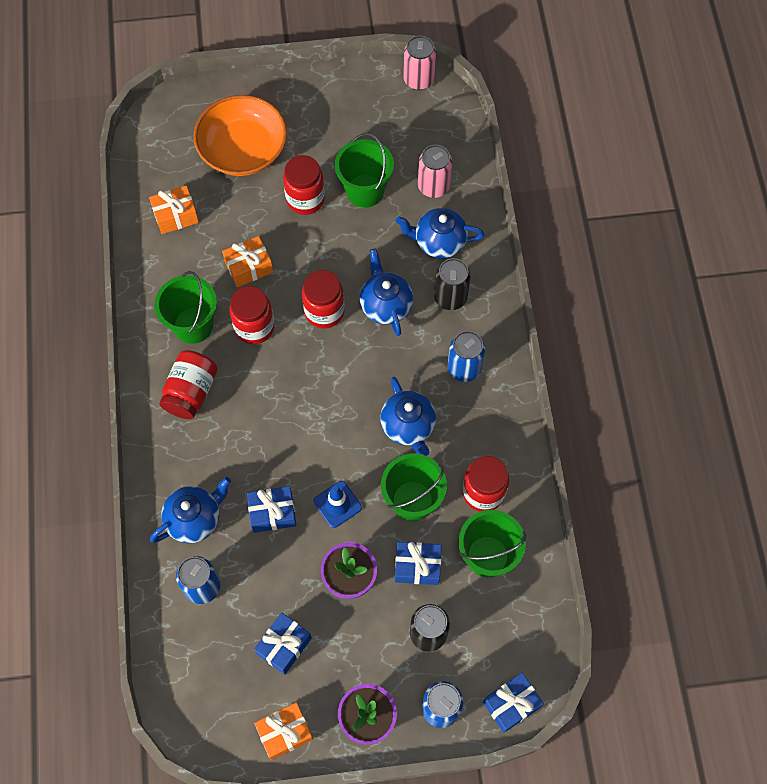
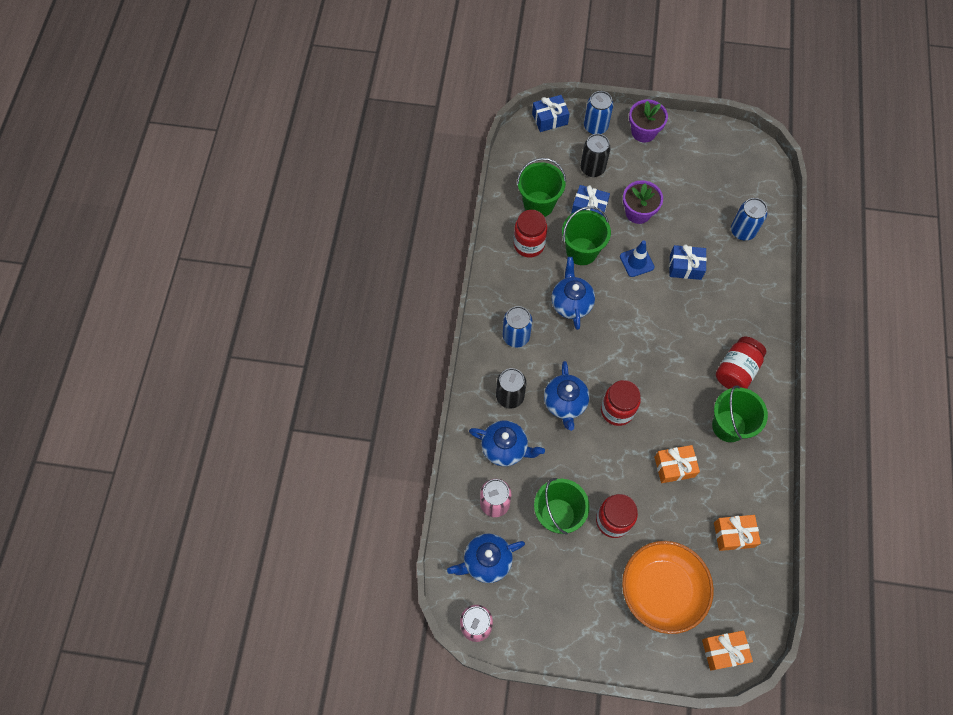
camera: 165 degrees left, 0 degrees up
blue teapot [150,477,231,543] -> blue teapot moved to [447,533,525,583]
red jar [229,286,274,344] -> none
blue gift [254,613,312,675] -> none
orange gift [254,702,313,760] -> orange gift moved to [702,630,753,671]

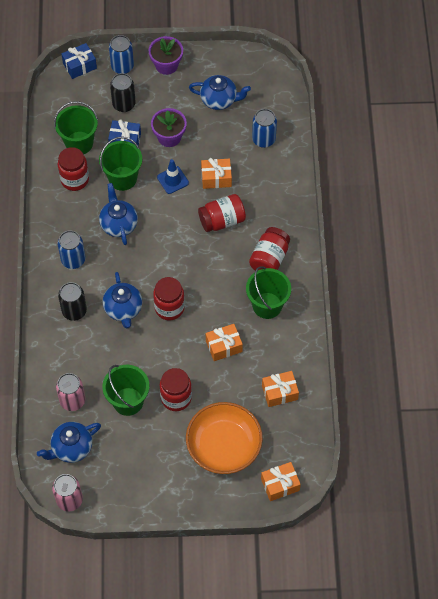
camera: 10 degrees left, 5 degrees down
blue teapot [469,421,545,466] -> blue teapot moved to [189,75,251,110]
blue gift [669,244,707,280] -> orange gift [201,158,232,189]
none -> red jar [198,194,246,232]

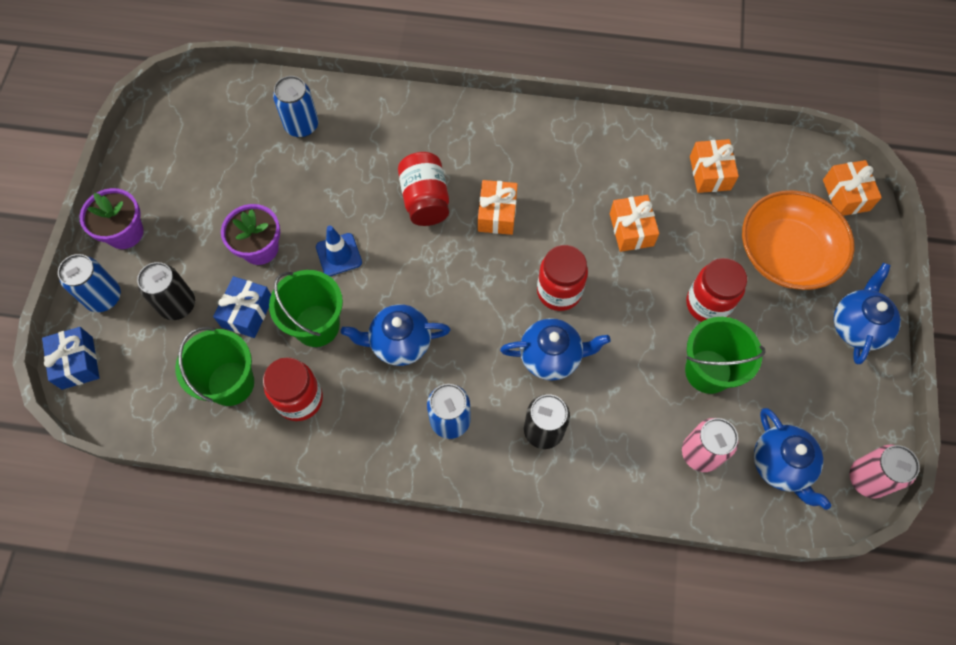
camera: 80 degrees left, 5 degrees up
blue teapot [189,75,251,110] -> blue teapot moved to [834,263,901,364]
orange gift [201,158,232,189] -> orange gift moved to [478,180,518,235]
green bucket [246,266,291,319] -> none
red jar [249,227,290,270] -> none

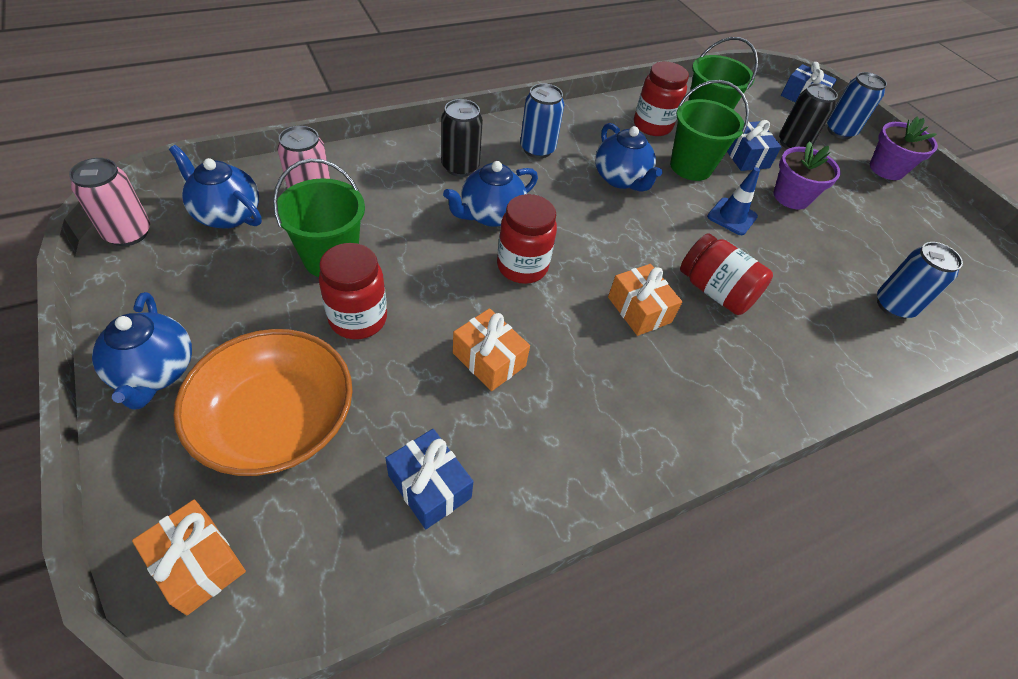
camera: 140 degrees right, 15 degrees down
blue teapot [341,304,451,366] -> blue teapot turned 105 degrees clockwise [595,123,662,192]
orange gift [690,139,739,193] -> blue gift [385,429,474,529]

